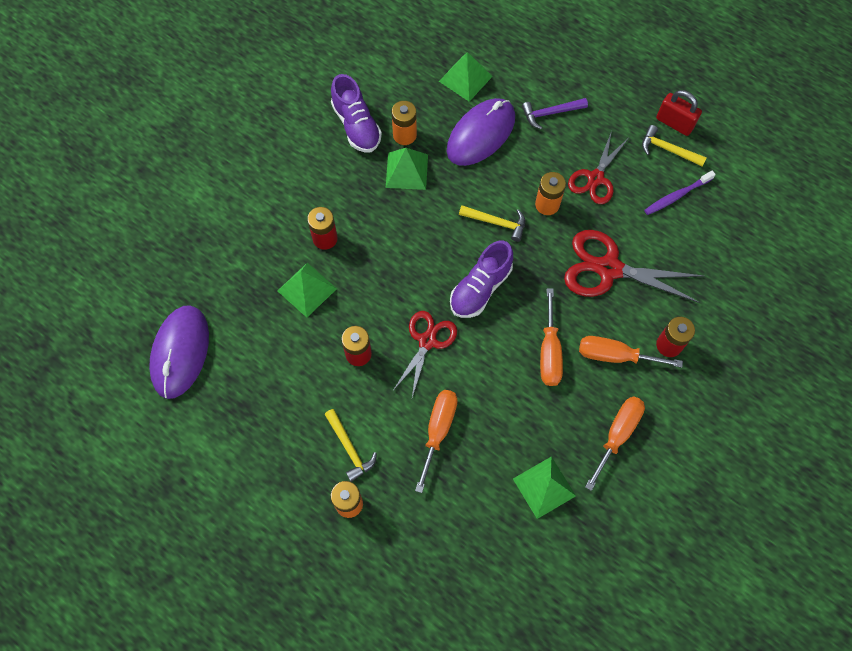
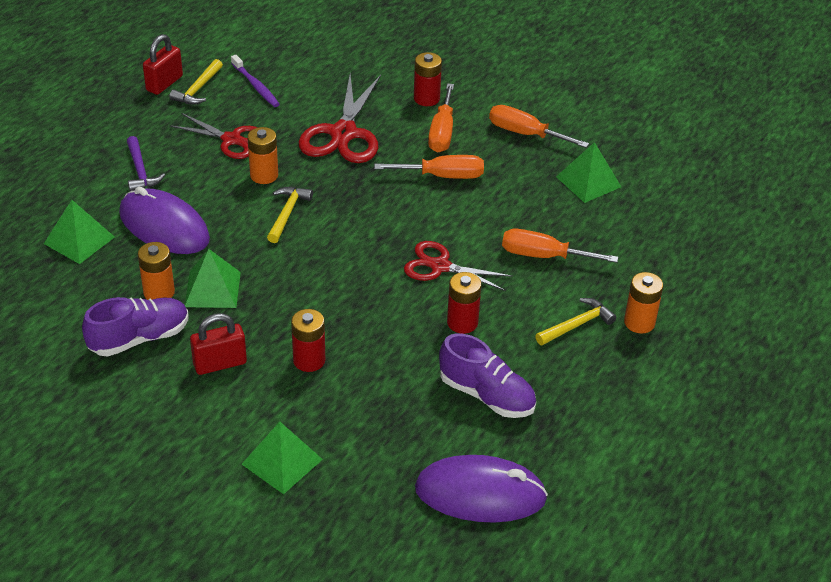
camera: 95 degrees left, 25 degrees down
green pyramid [278,263,337,317] -> green pyramid moved to [242,422,323,494]
purple shoe [450,241,513,318] -> purple shoe moved to [439,333,536,418]
none -> red padlock [190,313,247,375]

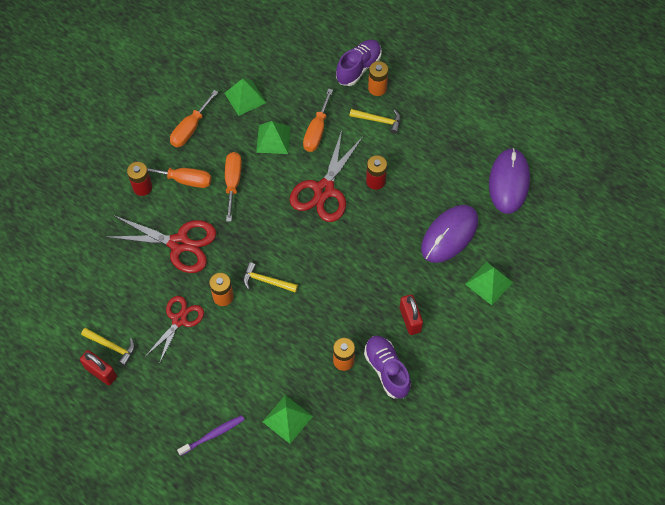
camera: 85 degrees left, 20 degrees up
purple mouse [119,186,210,254] -> purple mouse moved to [421,205,478,263]
purple hammer [127,136,165,191] -> none
green pyramid [185,249,241,308] -> green pyramid moved to [256,121,291,154]
purple toothbrush [231,55,280,107] -> purple toothbrush moved to [177,415,244,456]
red battery [291,309,325,372] -> none
red scissors [404,241,513,291] -> red scissors [290,130,363,222], size x1.53
purple shoe [439,333,536,418] -> purple shoe moved to [336,40,382,86]
yellow hammer [535,298,616,345] -> yellow hammer turned 135 degrees clockwise [350,109,401,134]

